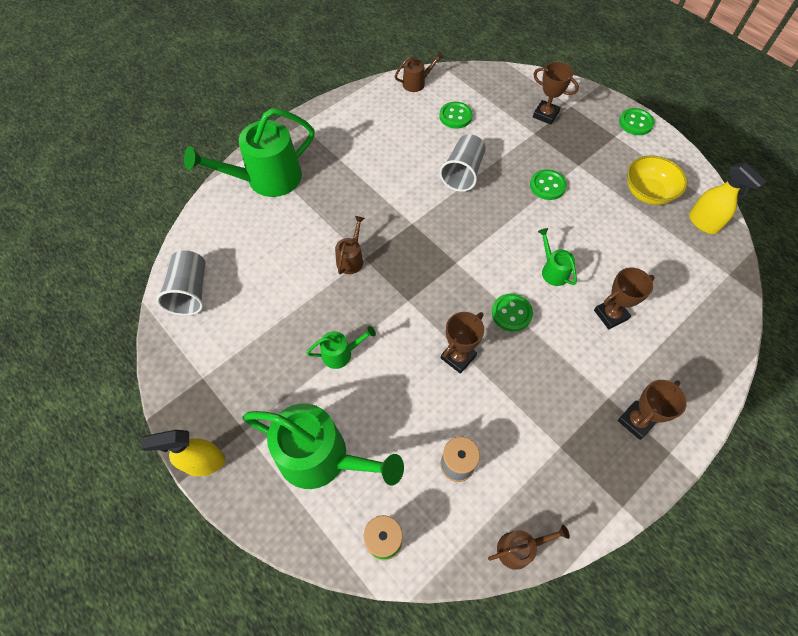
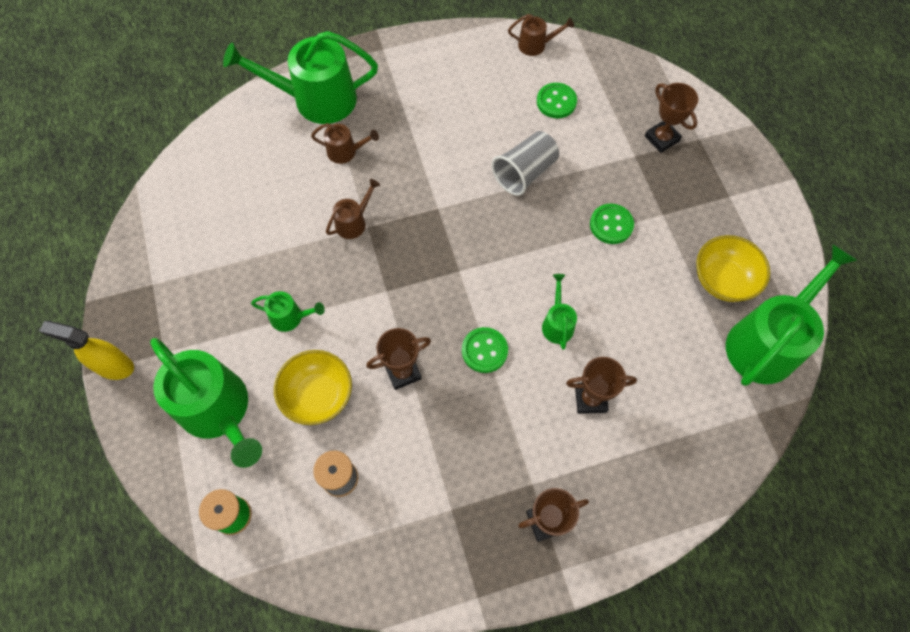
camera: 25 degrees right, 5 degrees up
grey cup [156,250,206,316] -> none
brown watering can [488,525,570,570] -> brown watering can moved to [311,123,379,164]
green button [619,108,654,135] -> none
yellow spray bottle [689,163,767,234] -> green watering can [726,244,857,386]
none -> yellow bowl [274,350,352,425]

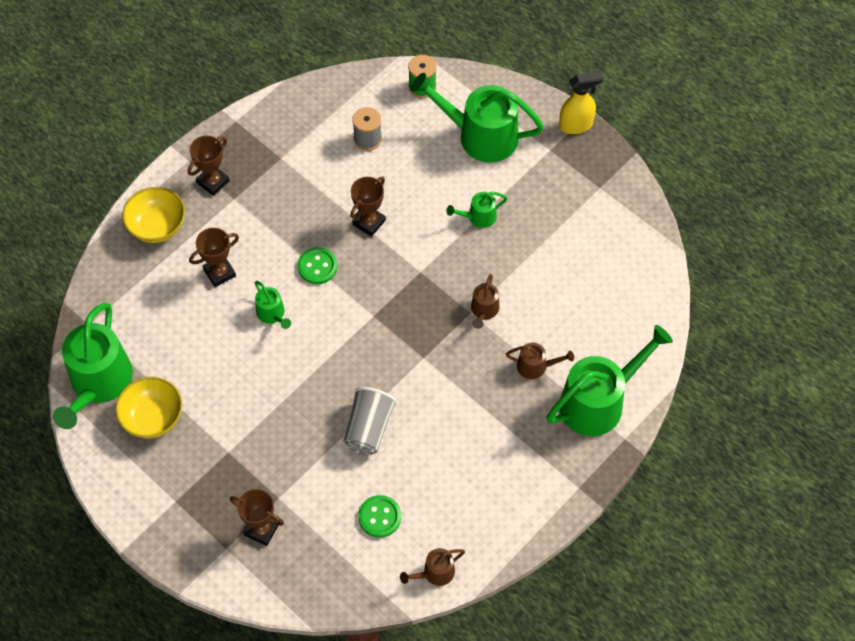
camera: 150 degrees right, 5 degrees down
yellow bowl [274,350,352,425] -> yellow bowl moved to [122,187,185,243]
brown watering can [311,123,379,164] -> brown watering can turned 150 degrees counterclockwise [506,343,574,379]
green button [590,204,634,244] -> none

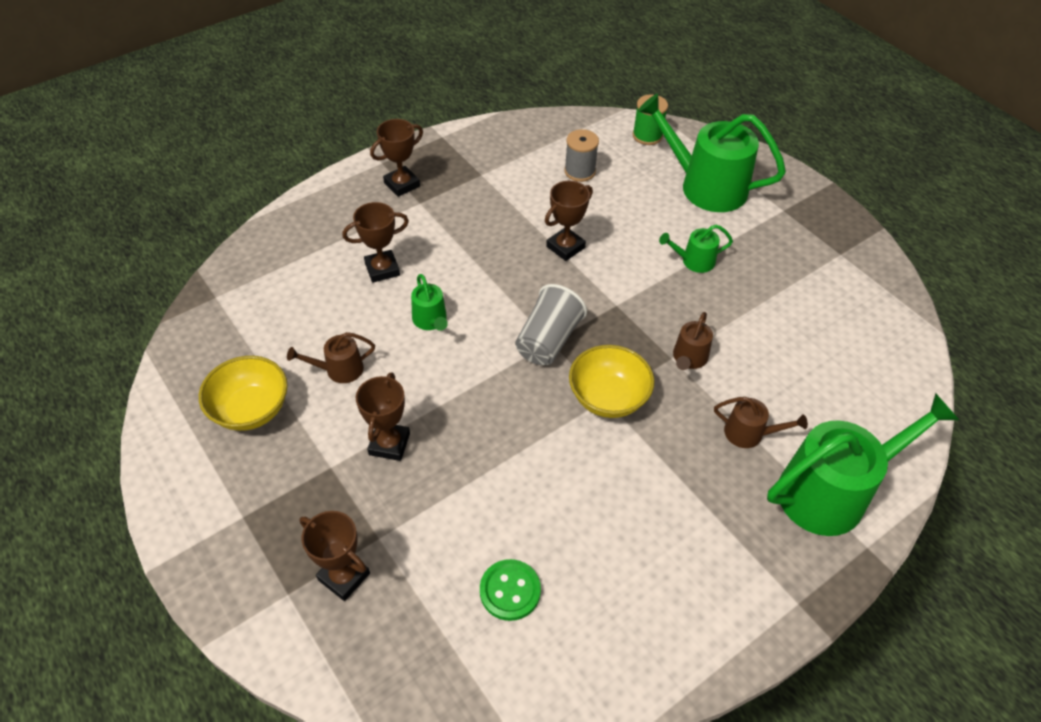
camera: 10 degrees right, 10 degrees down
green watering can [53,303,133,429] -> none
yellow bowl [122,187,185,243] -> yellow bowl moved to [569,345,654,418]
green button [298,247,337,284] -> none
grey cup [343,387,397,455] -> grey cup moved to [515,284,587,365]
brown watering can [400,548,465,586] -> brown watering can moved to [287,332,375,383]
yellow spray bottle [559,71,603,134] -> none
none -> brown trophy [356,372,410,461]

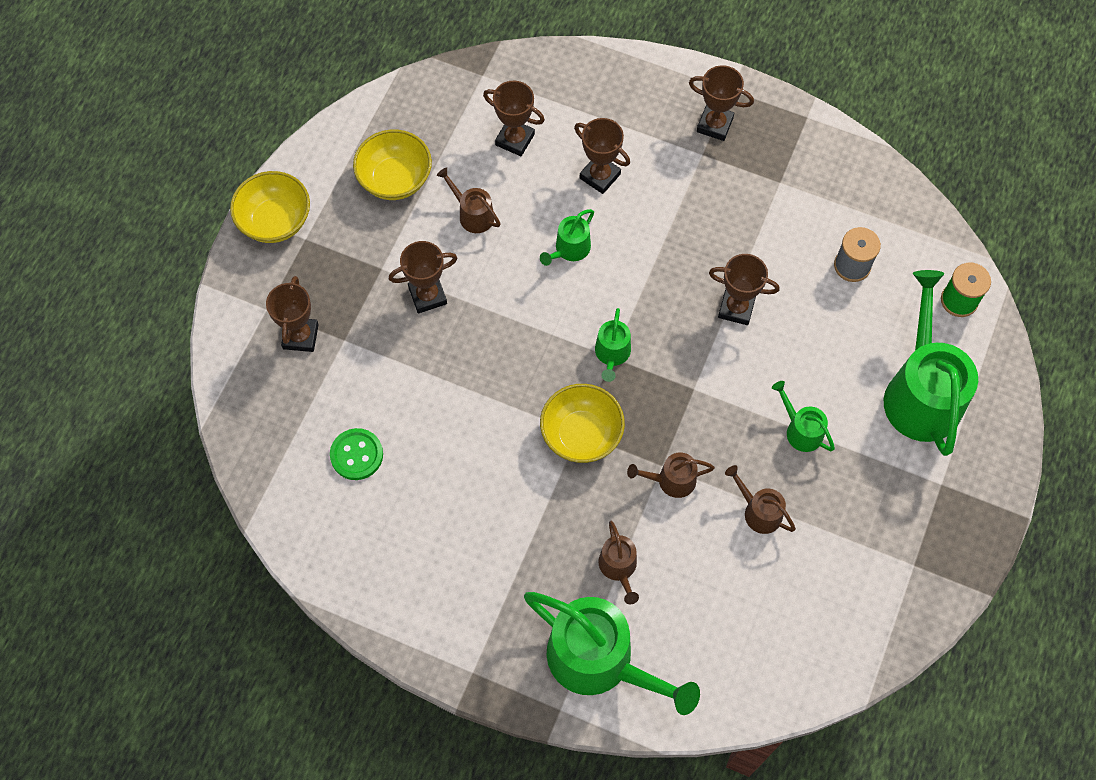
camera: 60 degrees right, 15 degrees up
grey cup [515,284,587,365] -> green watering can [595,308,631,382]
none -> yellow bowl [230,171,310,243]
none -> brown trophy [483,81,545,156]
none -> brown watering can [725,465,796,534]

